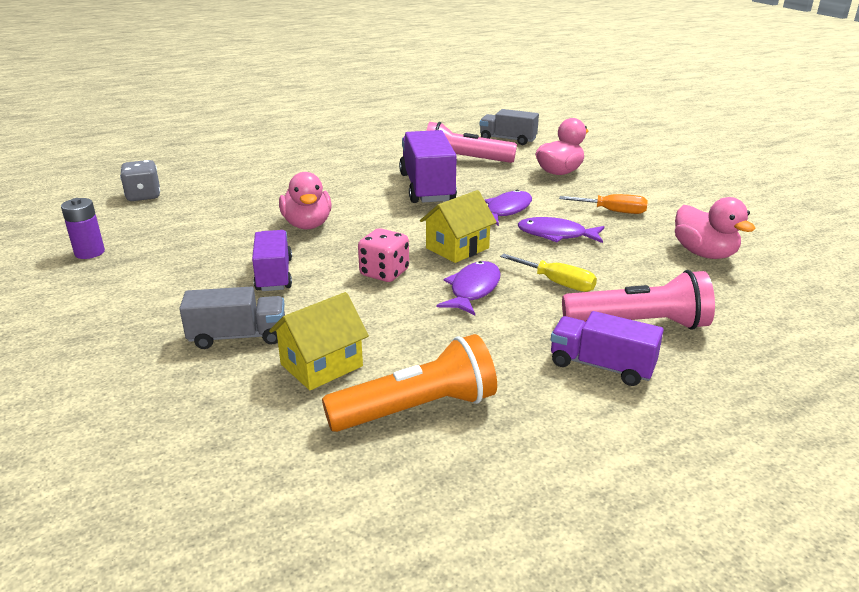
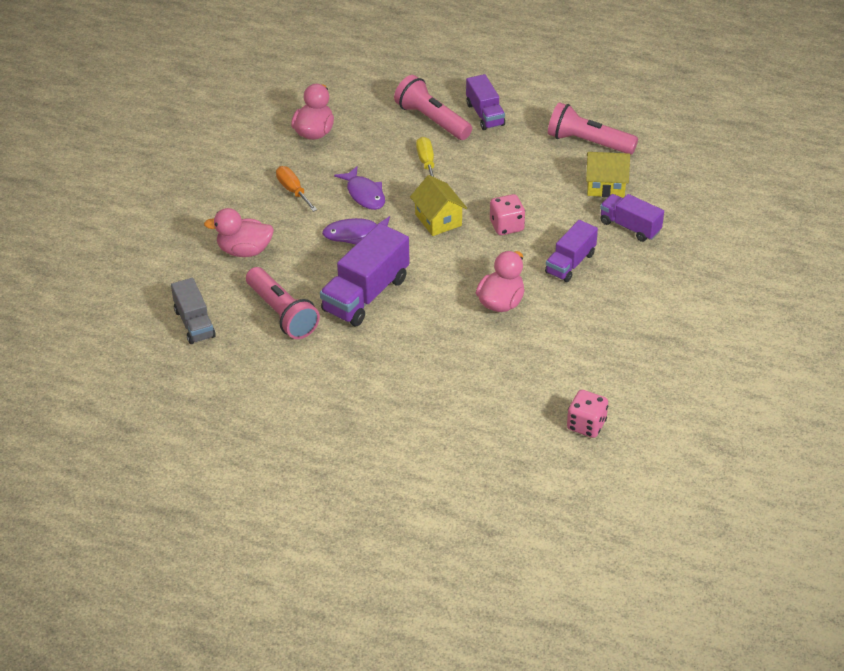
camera: 135 degrees left, 15 degrees up
purple battery [61,198,105,259] -> none
grey dice [120,160,160,201] -> pink dice [567,390,608,438]
grey truck [180,286,285,349] -> purple truck [600,194,664,242]
orange flashlight [322,334,497,432] -> pink flashlight [548,102,638,155]
yellow house [420,190,497,263] -> yellow house turned 60 degrees clockwise [410,175,467,236]
purple fish [437,261,501,315] -> none

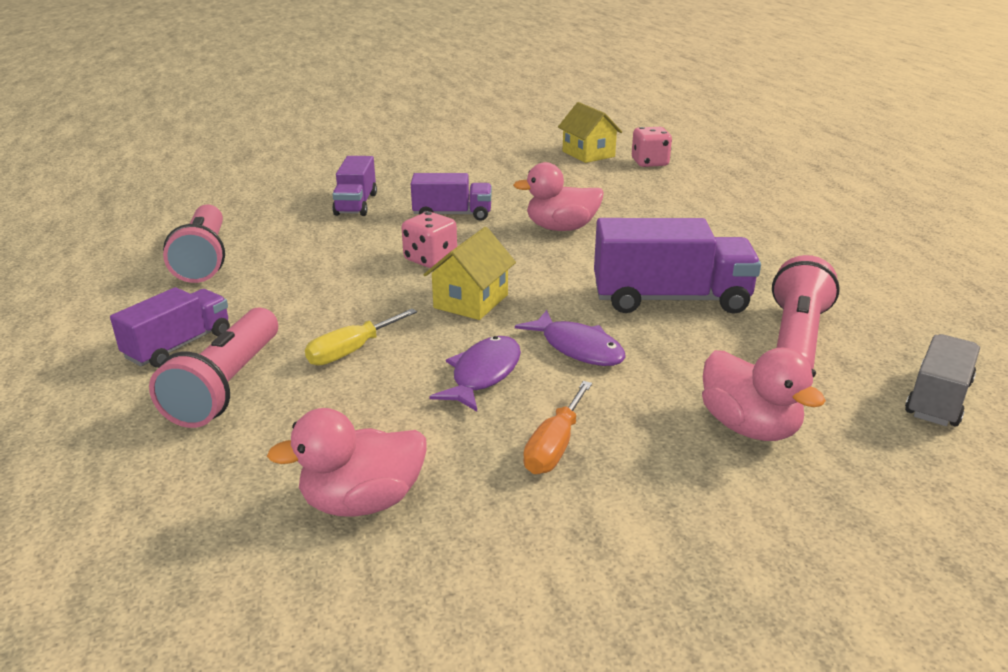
camera: 125 degrees left, 15 degrees down
yellow house [586,152,630,198] -> yellow house moved to [558,102,622,163]

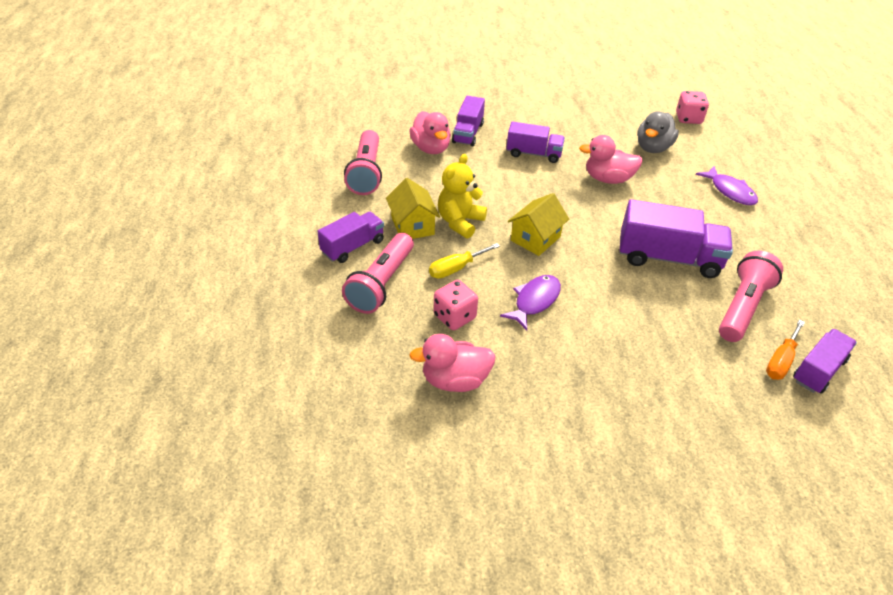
camera: 10 degrees right, 15 degrees up
pink dice [401,212,457,268] -> pink dice moved to [433,280,478,330]
purple fish [515,310,626,366] -> purple fish moved to [696,166,758,205]
orange screwdriver [523,381,592,474] -> orange screwdriver moved to [766,319,805,380]
yellow house [558,102,622,163] -> yellow house moved to [386,178,440,239]
pink duck [702,348,826,441] -> pink duck moved to [409,111,451,154]
grey truck [905,334,980,426] -> purple truck [793,329,857,394]
none -> yellow teddy bear [438,154,487,239]
none -> grey duck [637,111,679,153]

